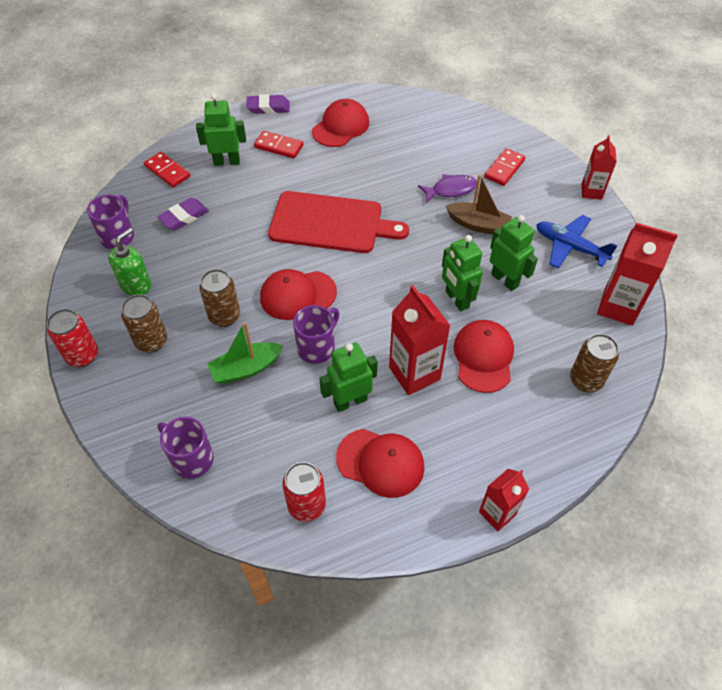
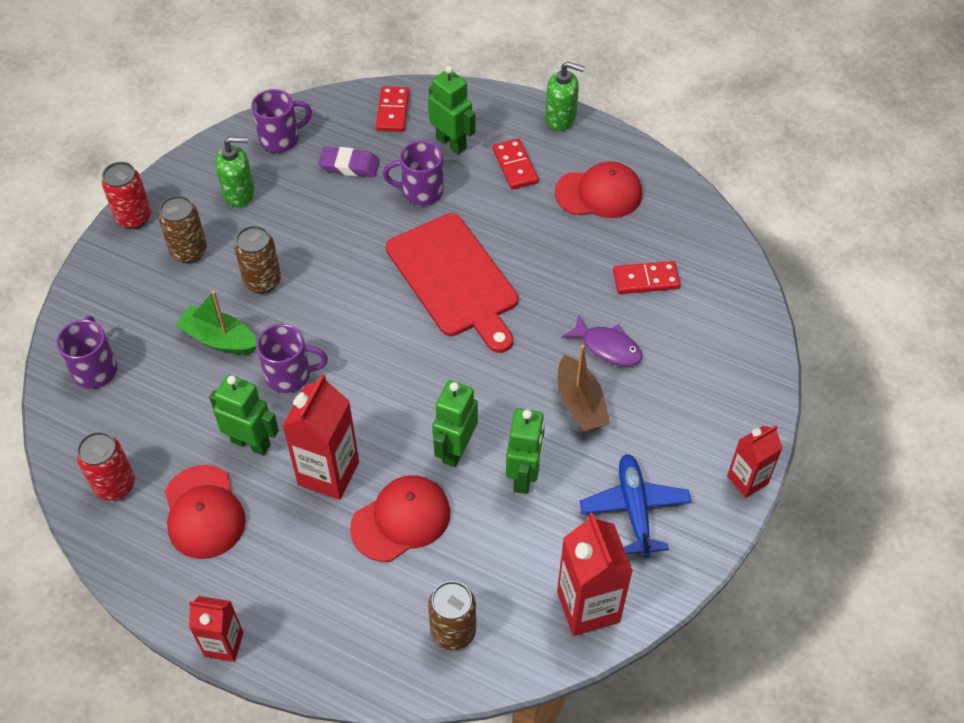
camera: 50 degrees right, 0 degrees up
purple eraser [246,94,289,114] -> green soap dispenser [545,61,585,131]
red cap [260,269,337,320] -> none
red domino [484,148,526,186] -> red domino moved to [613,261,681,294]
none -> purple mug [383,141,444,206]

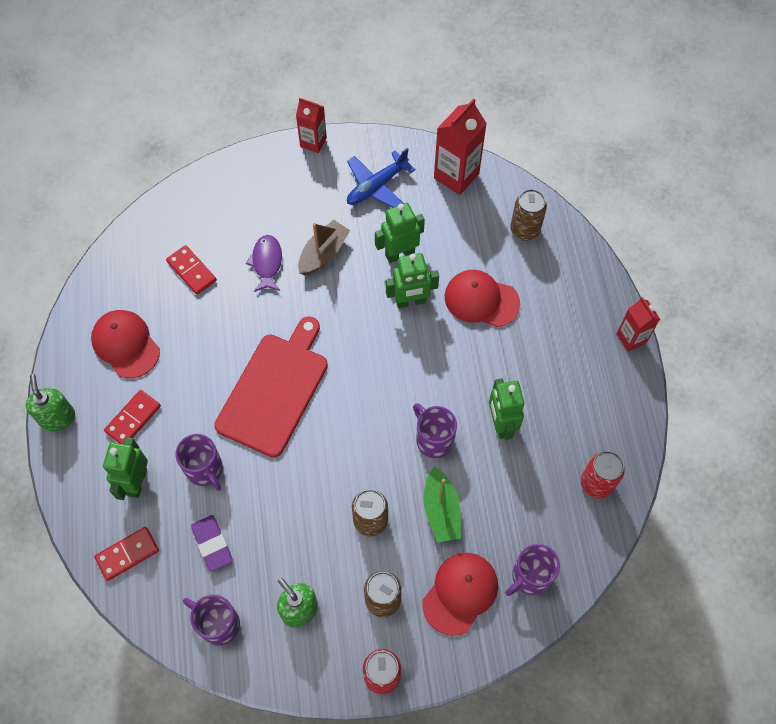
camera: 125 degrees left, 10 degrees up
red cap [165,465,246,559] -> red cap moved to [422,553,498,636]
red carton [282,374,359,500] -> none

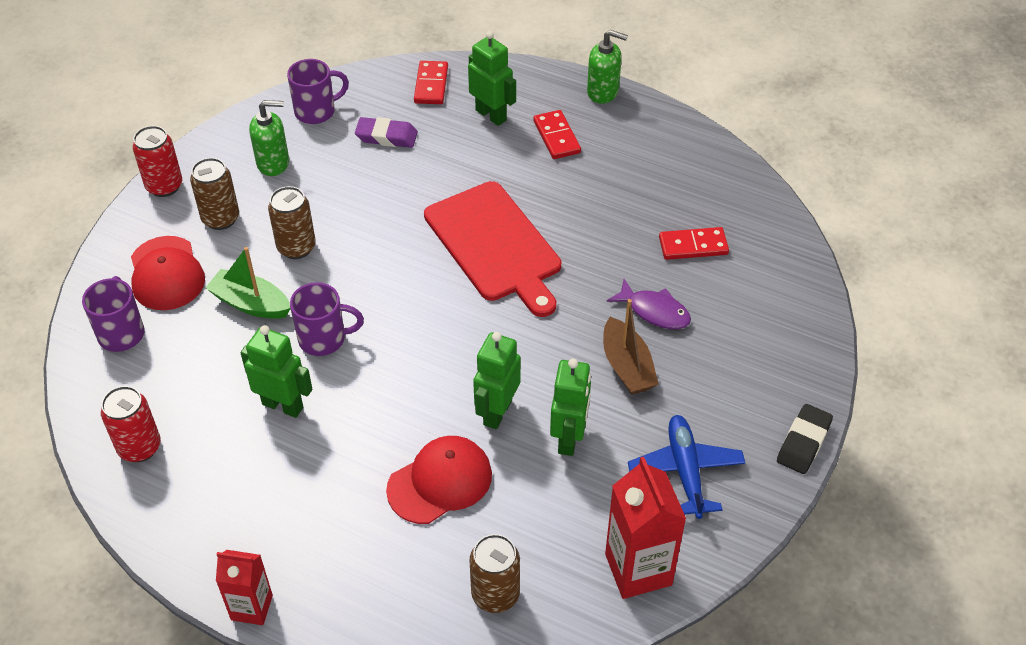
camera: 125 degrees right, 15 degrees down
red cap [91,310,160,378] -> none
purple mug [175,434,223,491] -> none
red carton [296,98,327,153] -> black eraser [777,404,833,474]

